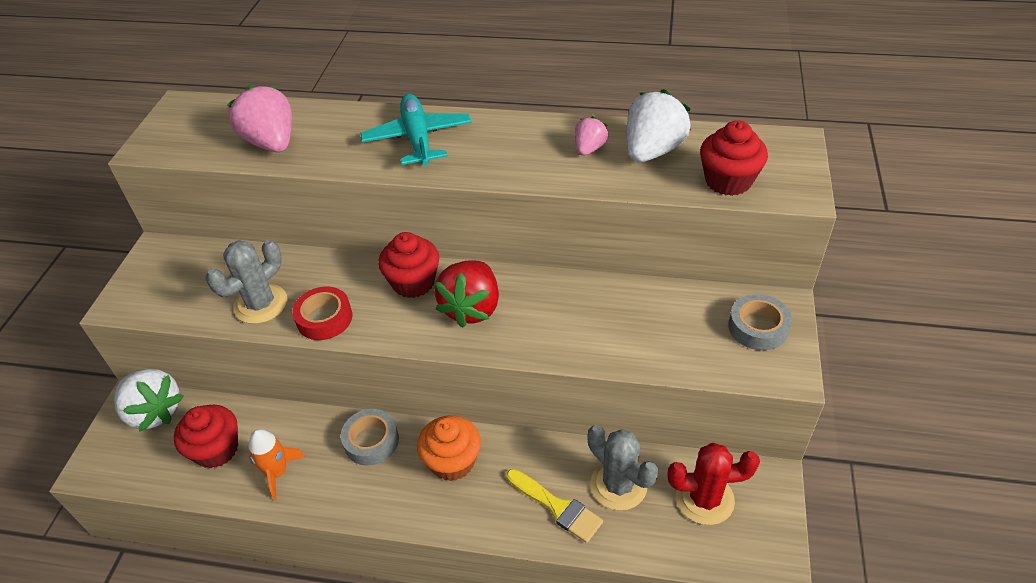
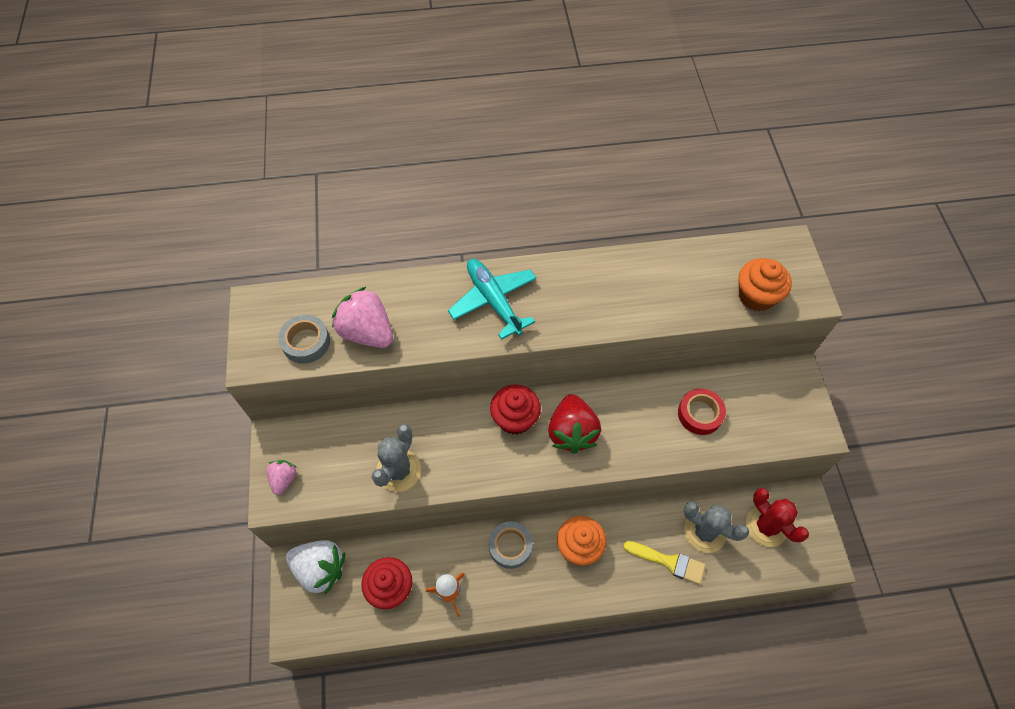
camera: 20 degrees left, 15 degrees up
red tape [292,287,352,340] -> red tape moved to [678,388,726,435]
pink strawberry [575,116,608,156] -> pink strawberry moved to [266,460,297,495]
white strawberry [626,89,691,162] -> none
red cactus [668,443,760,525] -> red cactus turned 75 degrees clockwise [746,488,809,547]
red cupcake [700,120,768,196] -> orange cupcake [738,258,792,312]
grey tape [728,294,792,350] -> grey tape moved to [278,315,330,364]

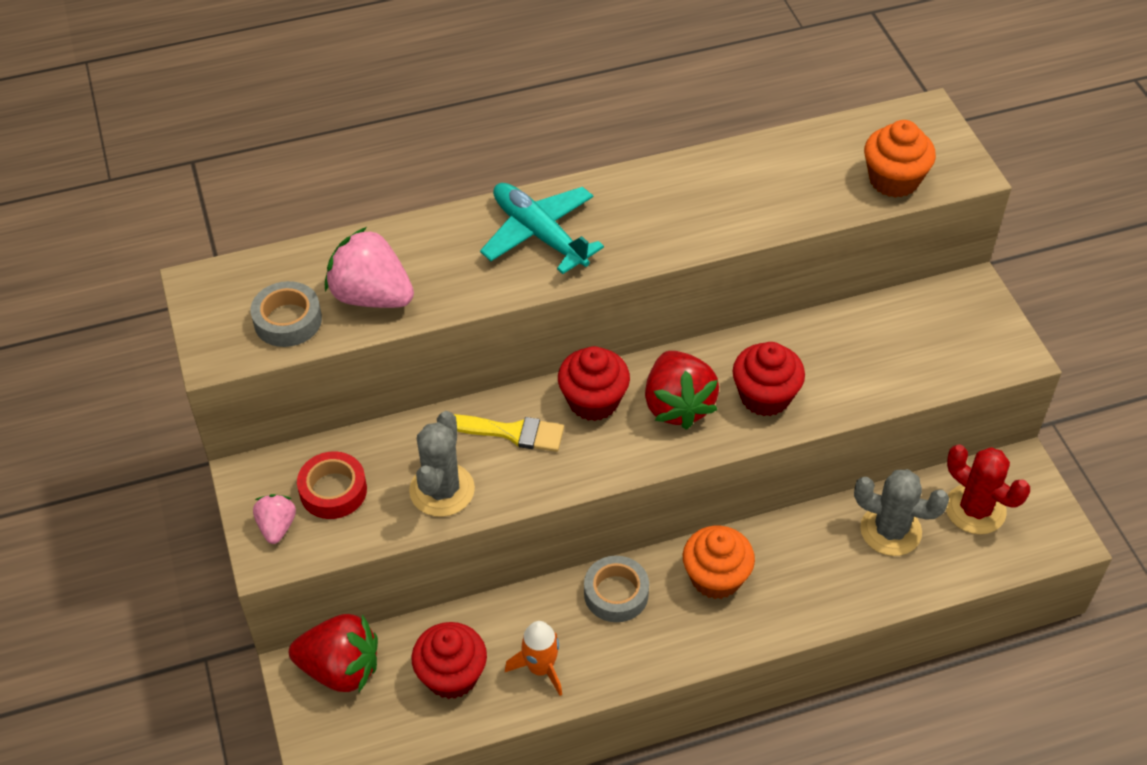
camera: 10 degrees left, 10 degrees down
white strawberry [286,540,345,595] -> red strawberry [289,614,378,692]
yellow brush [623,541,705,584] -> yellow brush moved to [454,414,564,452]
red tape [678,388,726,435] -> red tape moved to [297,451,367,519]
none -> red cupcake [733,342,805,416]

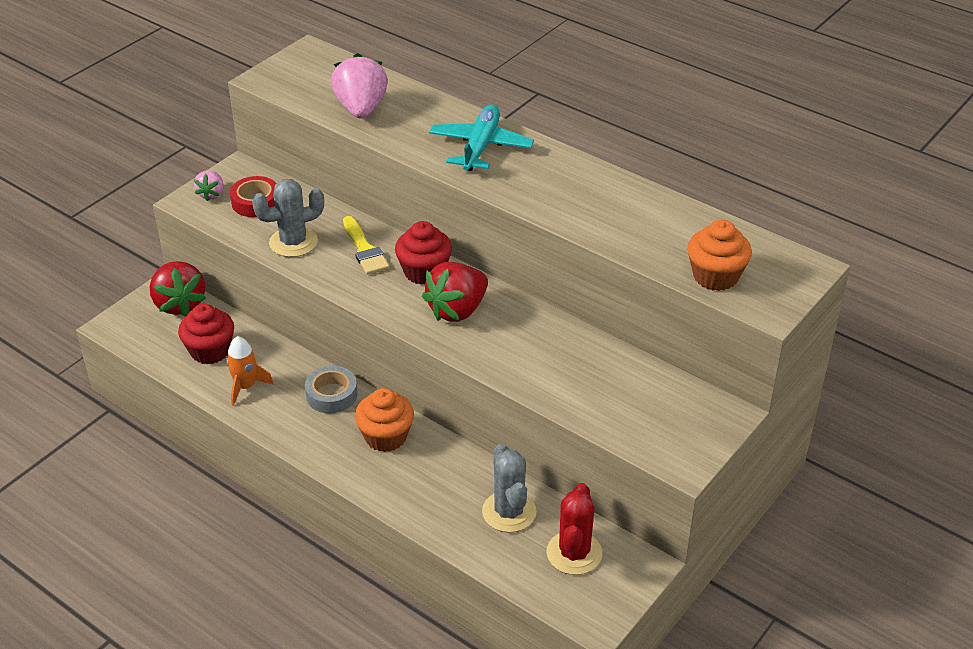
camera: 55 degrees right, 10 degrees down
grey tape [251,281,322,347] -> none
pink strawberry [253,494,296,544] -> pink strawberry turned 135 degrees clockwise [194,171,224,201]
red cupcake [733,342,805,416] -> none

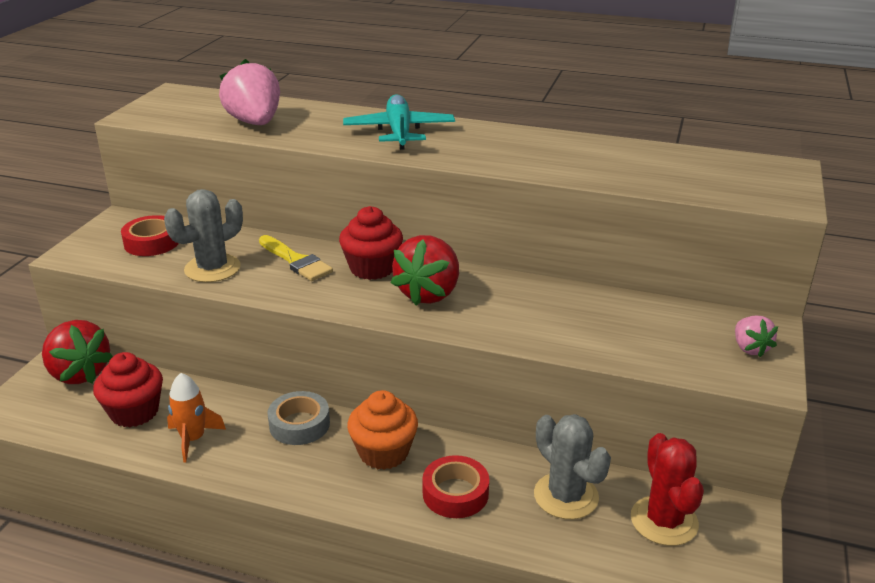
camera: 20 degrees left, 10 degrees down
pink strawberry [194,171,224,201] -> pink strawberry moved to [735,316,778,357]
orange cupcake [687,220,752,291] -> none
none -> red tape [423,455,489,518]

